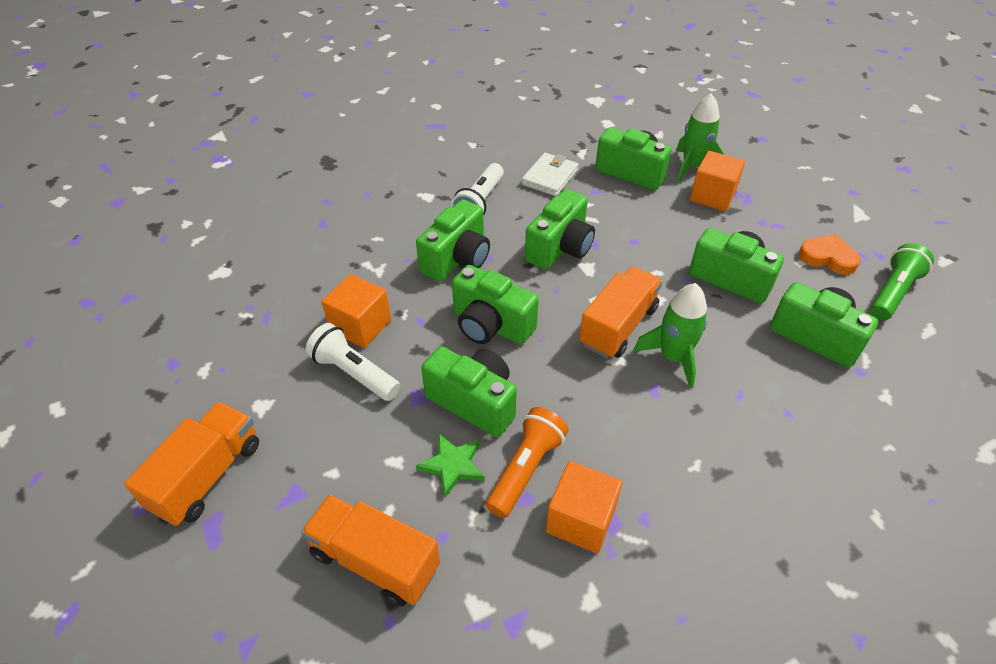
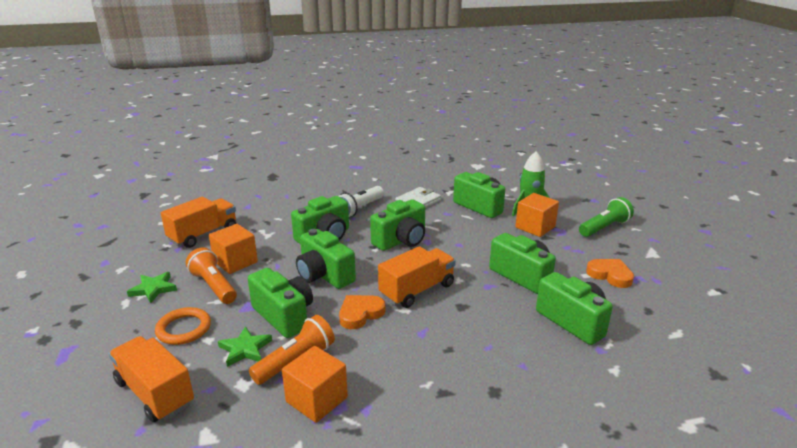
camera: 15 degrees right, 20 degrees down
orange truck [124,402,259,526] -> orange truck moved to [161,197,236,248]
white flashlight [306,323,400,401] -> orange flashlight [186,247,237,304]
green rocket [633,283,708,388] -> none
green flashlight [870,243,934,321] -> green flashlight moved to [579,197,634,237]
none -> green star [127,272,177,303]
none -> orange ring [155,307,211,345]
none -> orange heart [339,295,385,329]

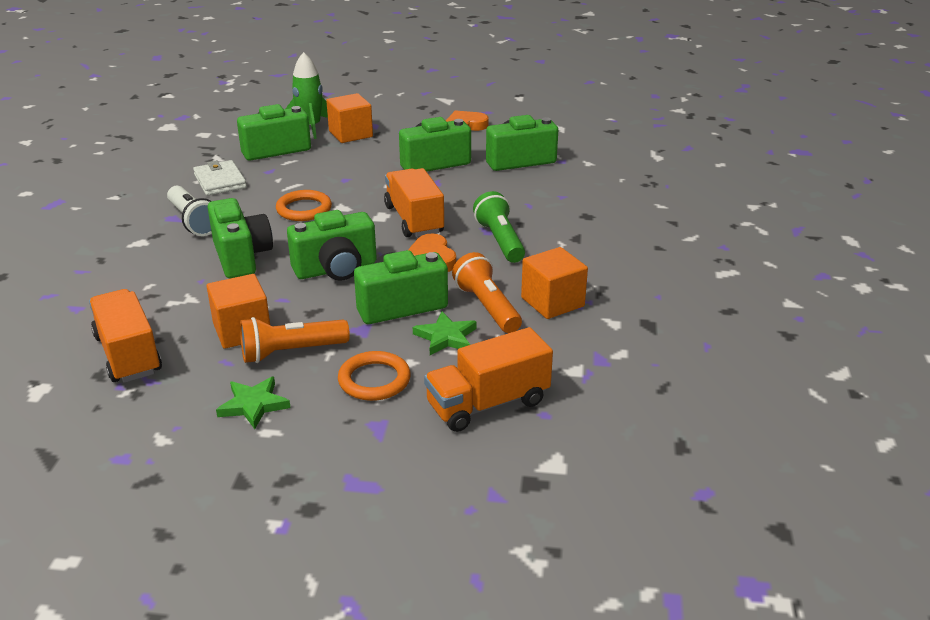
camera: 70 degrees left, 5 degrees up
green camera [370,199,425,251] -> orange ring [276,190,332,221]
green flashlight [579,197,634,237] -> green flashlight moved to [473,191,525,263]

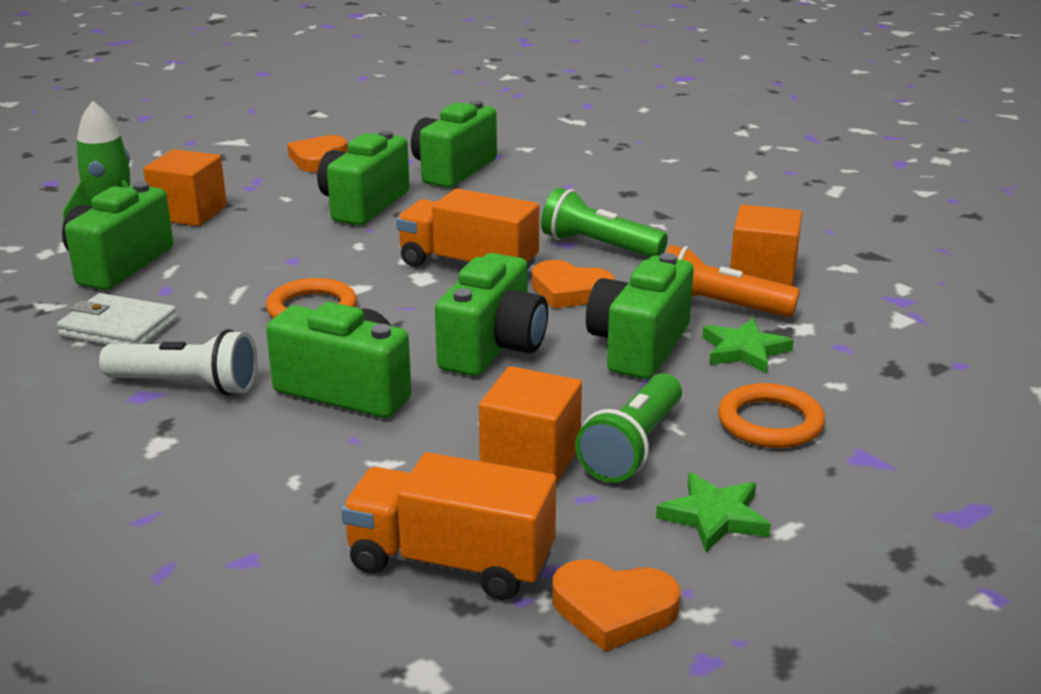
camera: 45 degrees left, 5 degrees down
orange flashlight [240,317,350,363] -> green flashlight [575,373,682,483]
orange truck [424,327,553,432] -> none
none -> orange heart [552,560,680,652]

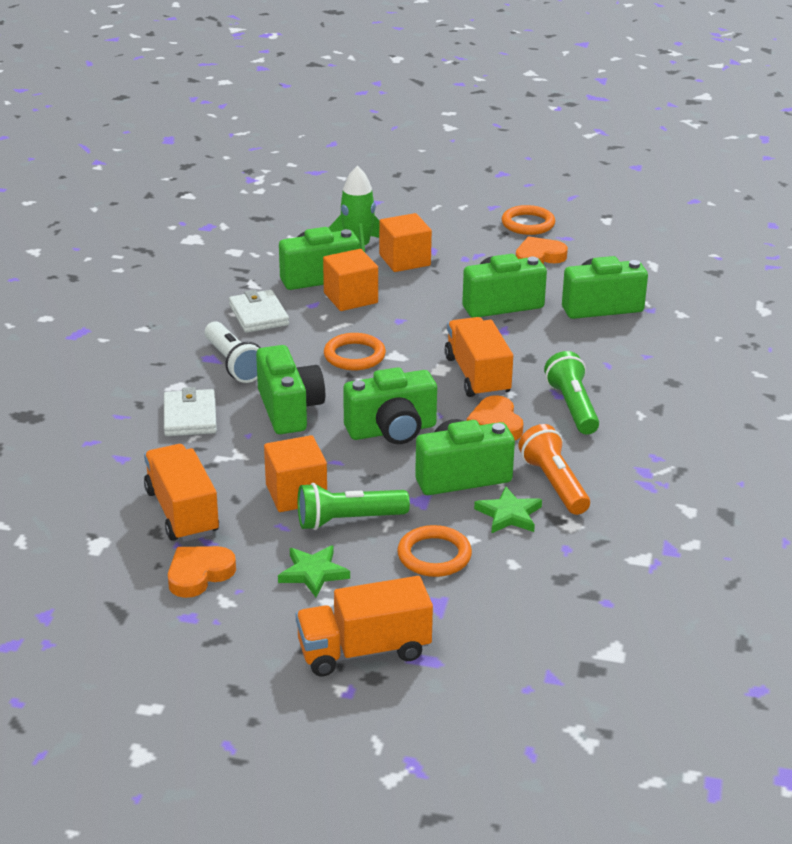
camera: 50 degrees right, 5 degrees up
orange heart [552,560,680,652] -> orange heart turned 75 degrees clockwise [168,546,236,598]
orange cube [730,205,802,286] -> orange cube moved to [323,249,378,311]
none -> white wallet [164,387,217,436]
none -> orange truck [296,576,433,676]
none -> orange ring [502,205,555,235]

